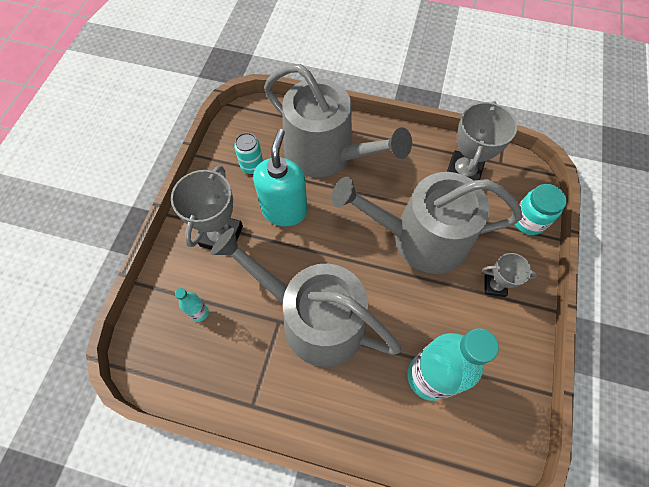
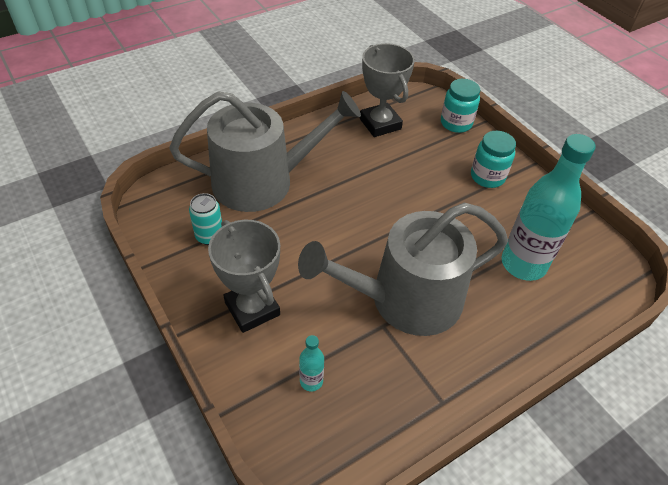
camera: 50 degrees left, 15 degrees down
turquoise soap dispenser [253,129,307,226] -> none
grey watering can [331,172,522,274] -> none
grey trophy [482,253,537,297] -> turquoise jar [471,131,516,188]

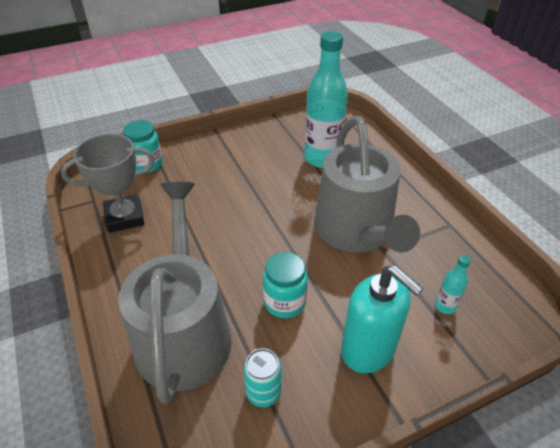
camera: 80 degrees left, 5 degrees down
grey trophy [208,220,280,333] -> turquoise soap dispenser [341,265,424,373]
turquoise jar [471,131,516,188] -> turquoise jar moved to [263,252,308,318]

